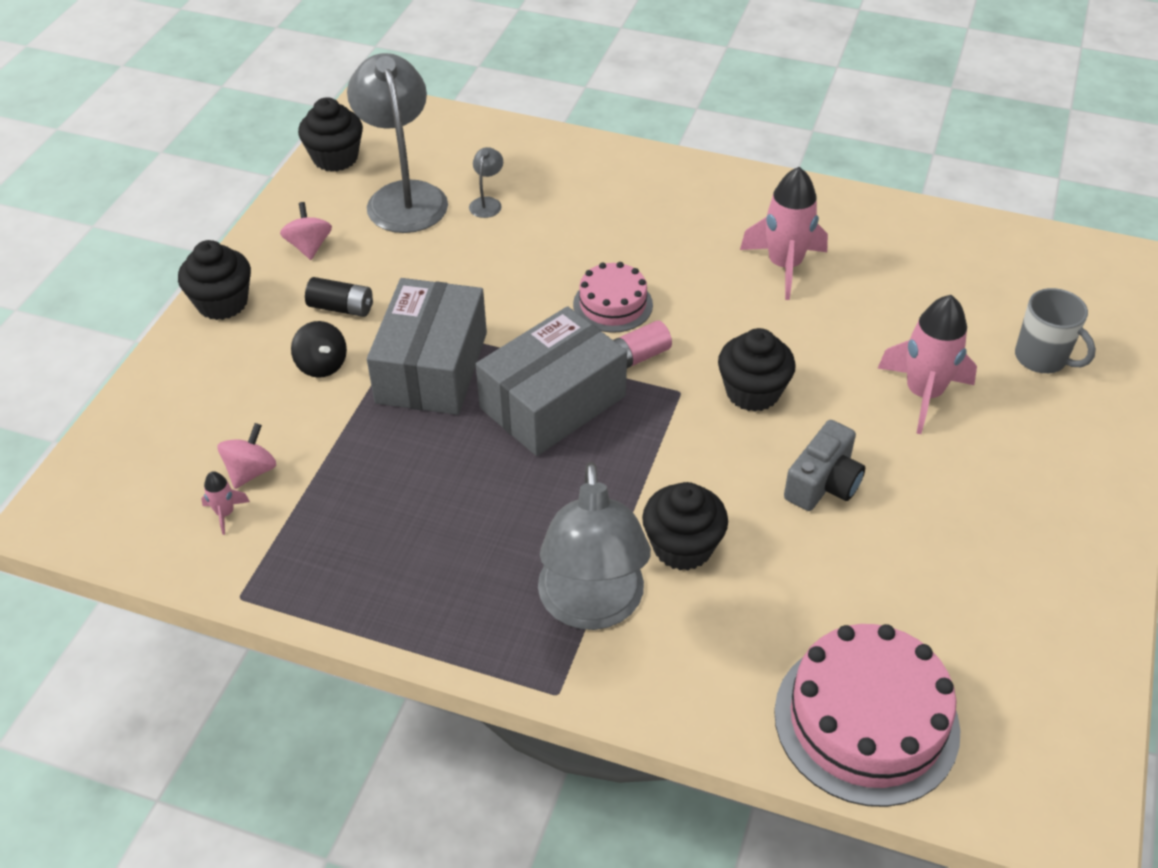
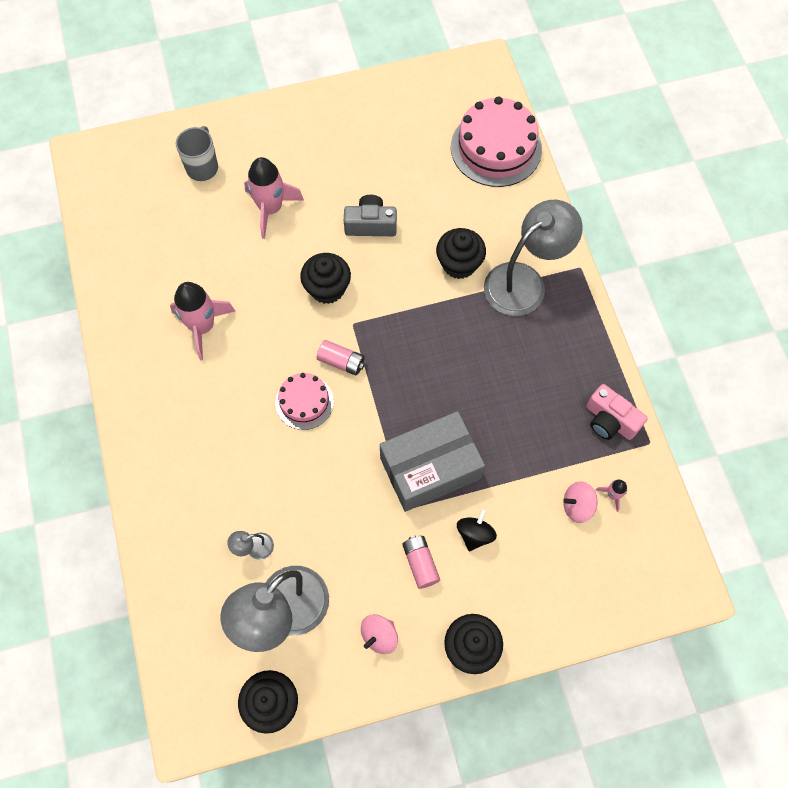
camera: 125 degrees left, 20 degrees up
black battery [305,277,373,317] -> pink battery [402,536,440,589]
grey box [476,306,627,456] -> none
none -> pink camera [587,384,648,440]

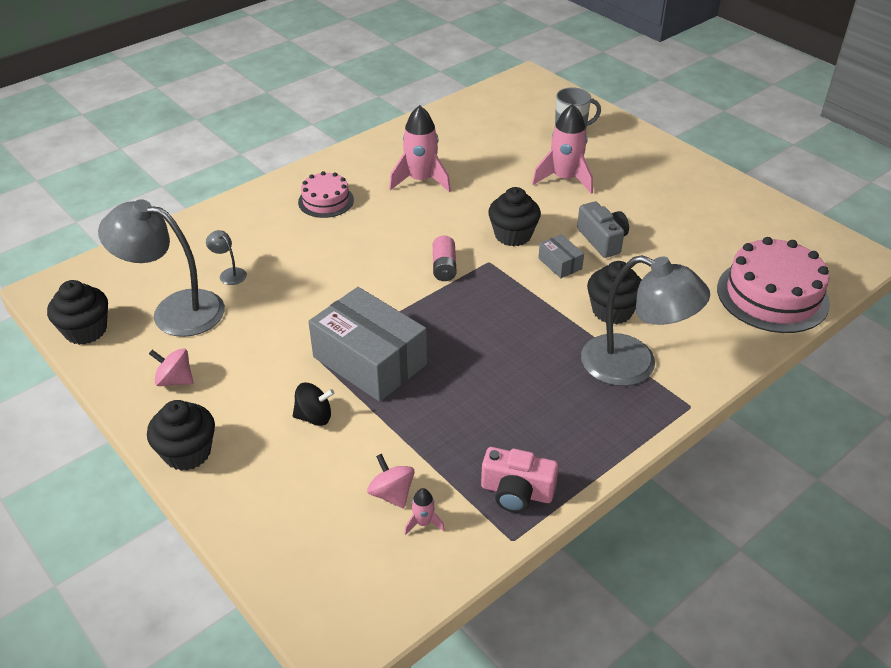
camera: 65 degrees right, 25 degrees down
pink cake [275,373,334,430] -> pink cake moved to [298,171,354,218]
pink battery [402,536,440,589] -> none
pink camera [587,384,648,440] -> pink camera turned 90 degrees counterclockwise [481,447,559,513]
none -> grey box [538,234,584,278]

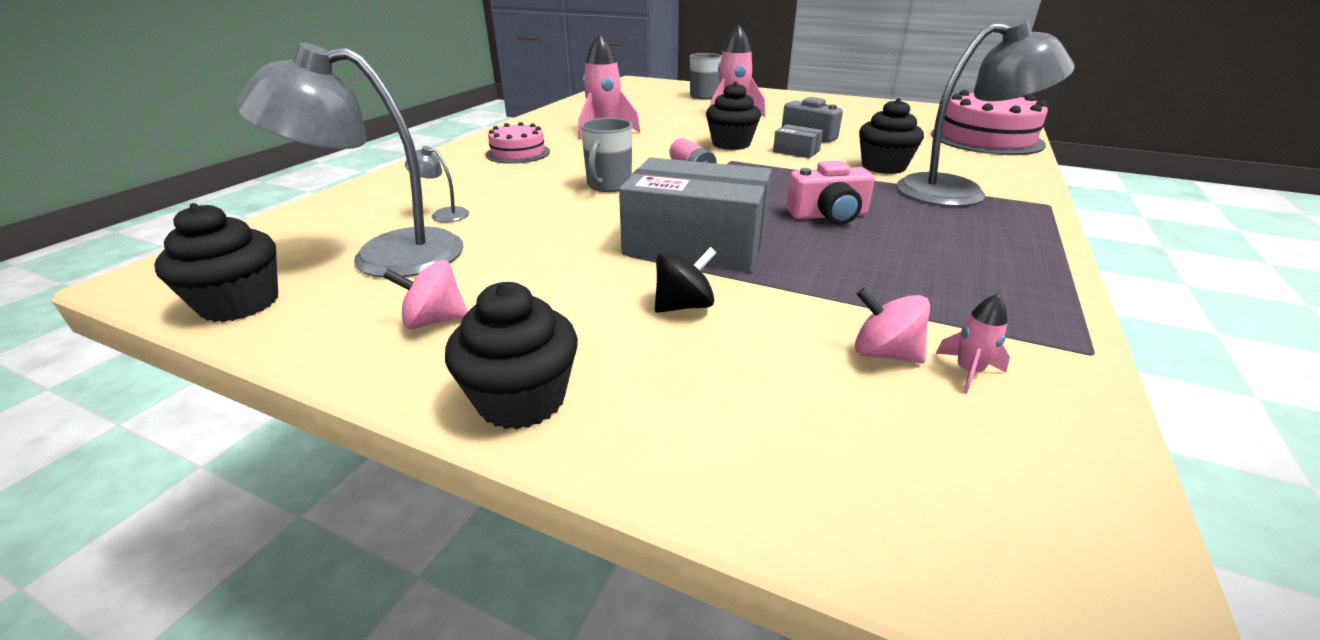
camera: 25 degrees left, 10 degrees down
pink camera [481,447,559,513] -> pink camera moved to [786,160,875,225]
none -> grey mug [581,118,632,192]

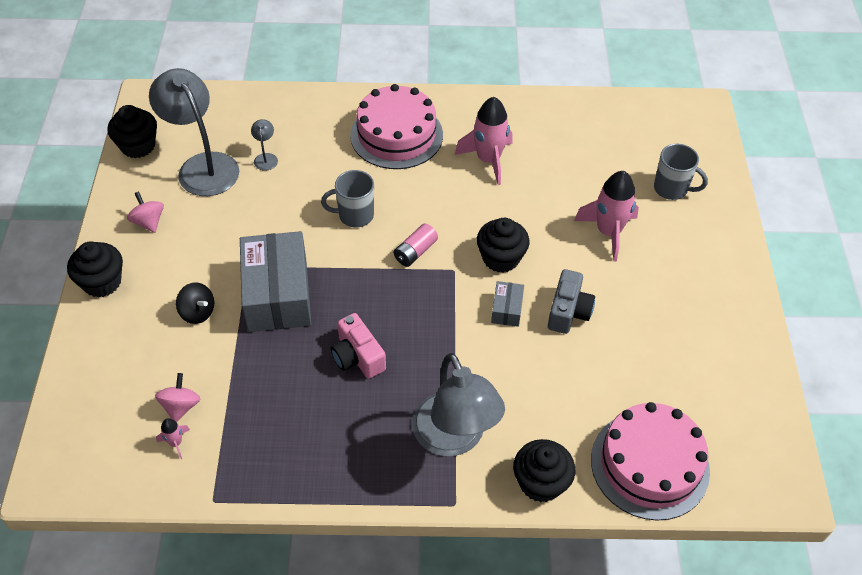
camera: 65 degrees right, 20 degrees up
pink cake [486,122,550,164] -> pink cake [350,84,443,169], size x1.75
black cupcake [859,98,924,174] -> black cupcake moved to [513,439,575,503]

